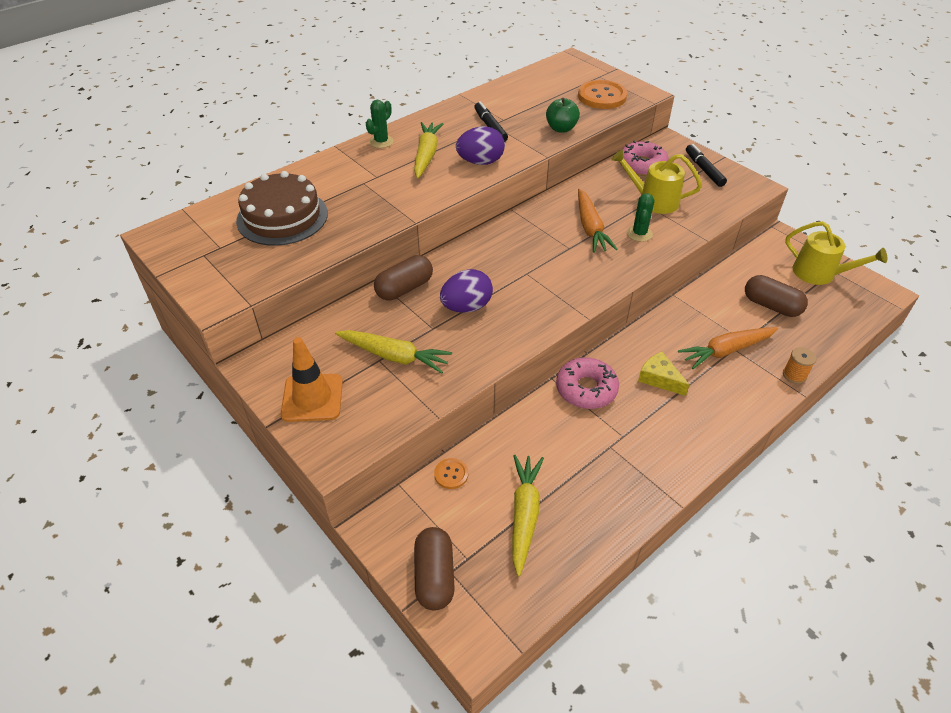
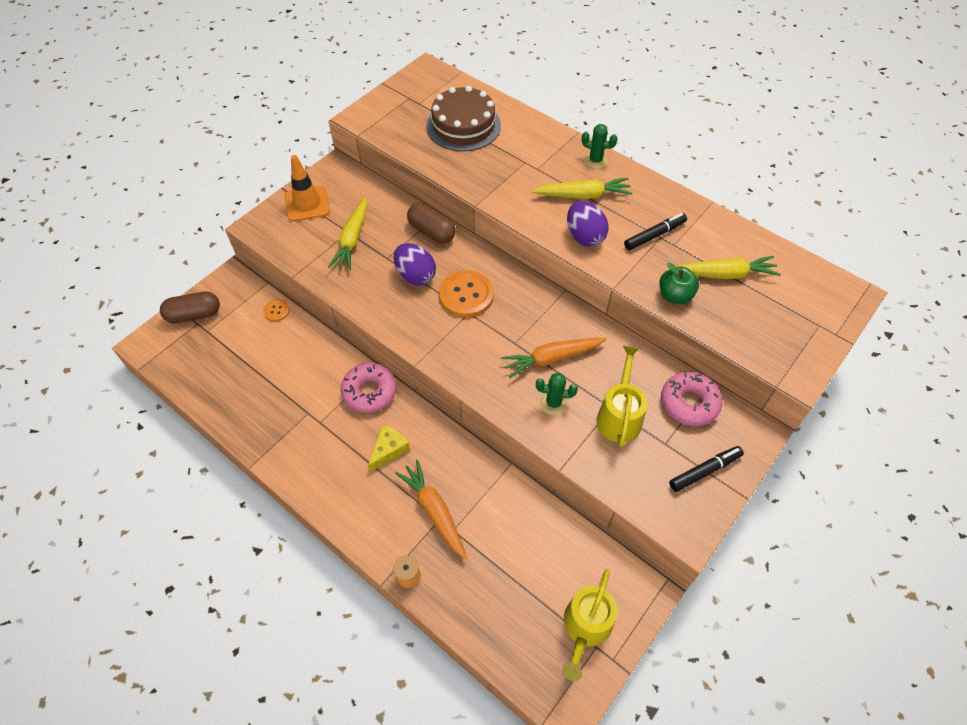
camera: 80 degrees right, 10 degrees up
yellow carrot [512,455,544,577] -> yellow carrot moved to [677,256,781,279]
orange button [578,80,627,109] -> orange button moved to [439,270,494,318]
brown capsule [745,275,808,317] -> none

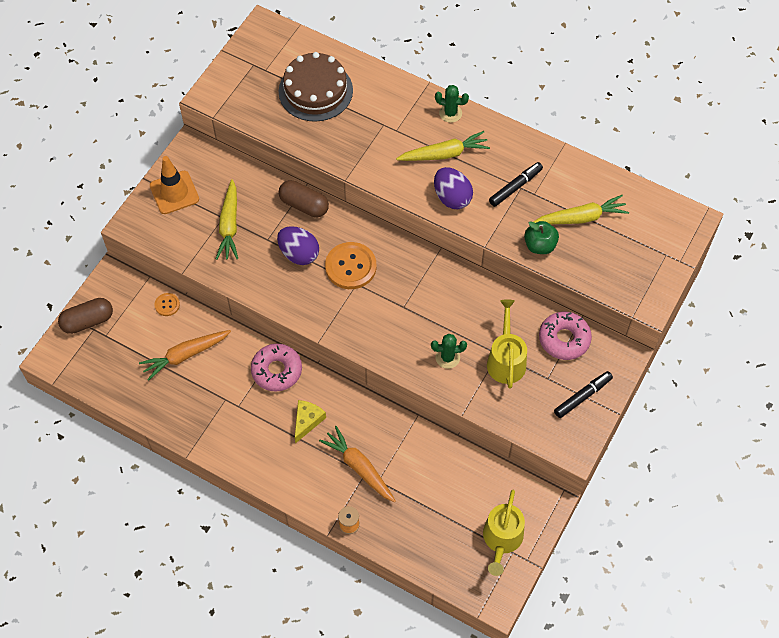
camera: 10 degrees left, 5 degrees up
orange carrot [501,338,607,378] -> orange carrot moved to [139,330,231,381]

